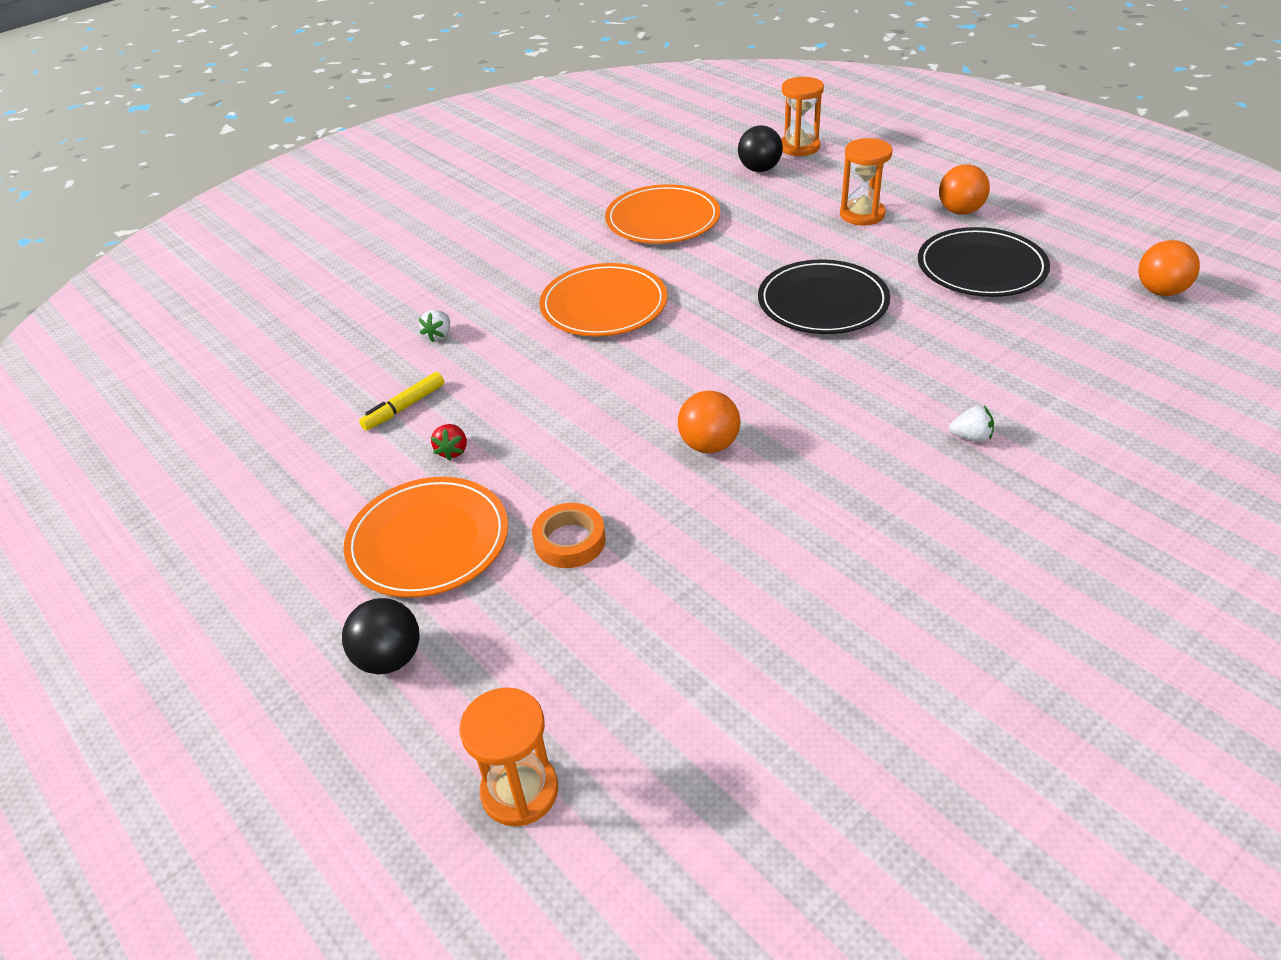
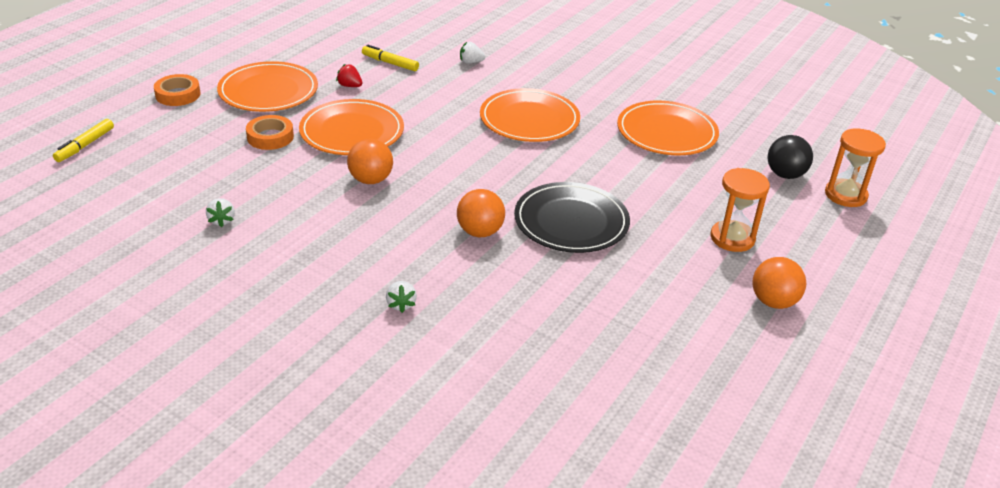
camera: 70 degrees right, 5 degrees down
black ball [342,598,420,674] -> orange tape [154,74,200,106]
red strawberry [431,424,467,461] -> red strawberry turned 45 degrees clockwise [336,64,362,87]
orange hourglass [460,687,558,827] -> yellow marker [53,119,114,162]
black plate [918,227,1050,297] -> none
orange ball [1138,240,1200,296] -> orange ball moved to [457,189,505,237]
none -> white strawberry [206,198,235,227]
none -> orange plate [299,99,404,155]

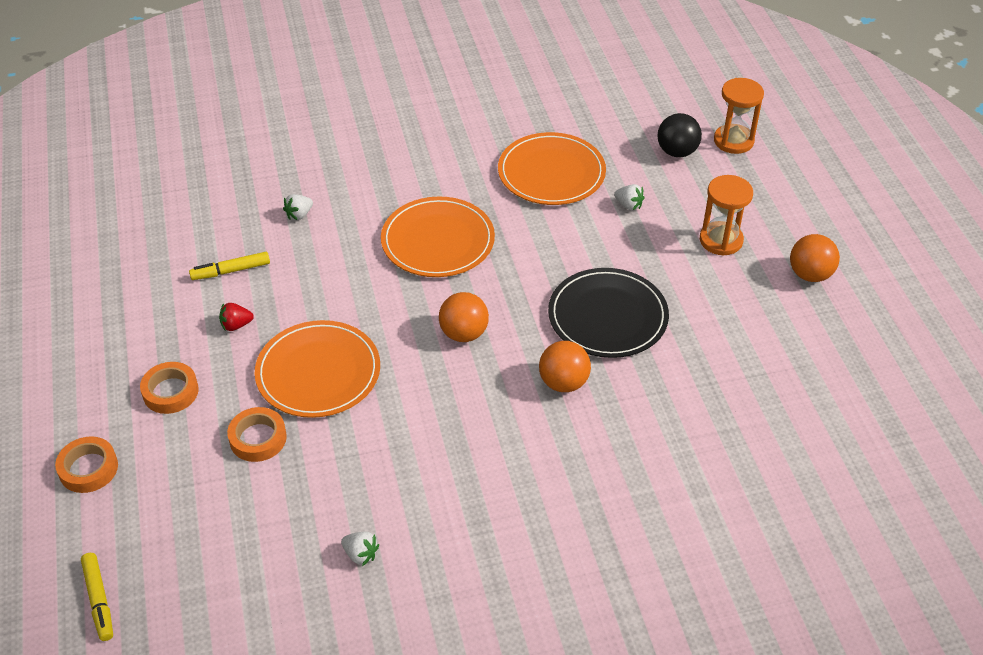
camera: 45 degrees left, 10 degrees up
orange plate [217,61,318,112] -> orange tape [140,362,199,414]
orange ball [347,139,393,184] -> orange ball moved to [439,292,489,342]
white strawberry [386,281,417,313] -> white strawberry moved to [614,184,645,210]

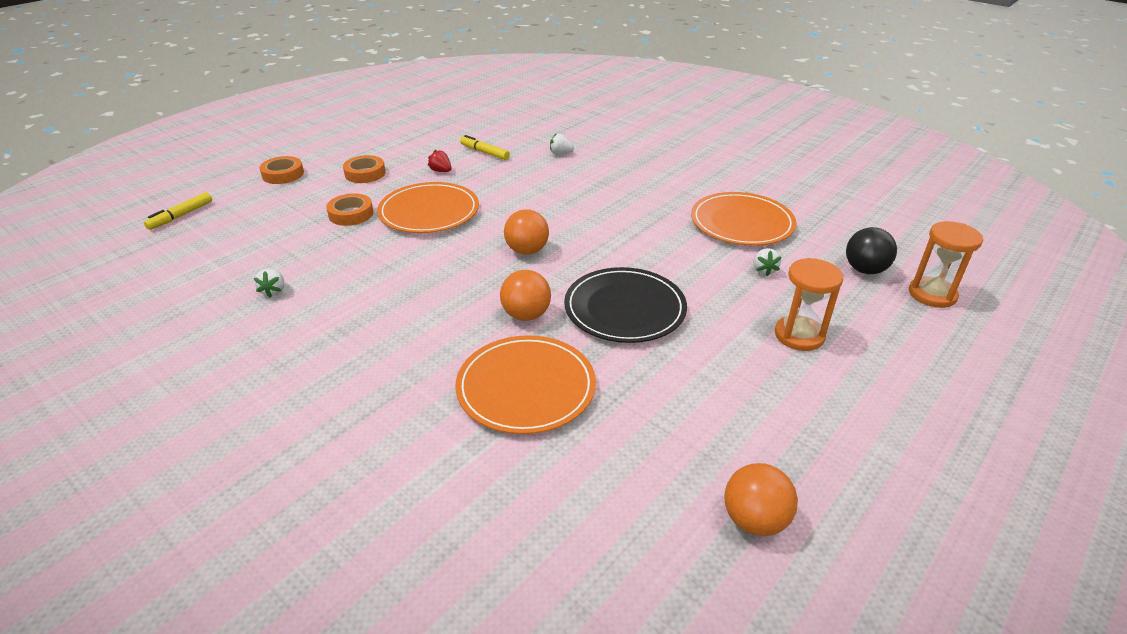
camera: 55 degrees right, 10 degrees down
orange plate [381,196,495,277] -> orange plate moved to [455,335,596,434]
orange ball [790,234,840,282] -> orange ball moved to [725,463,798,536]

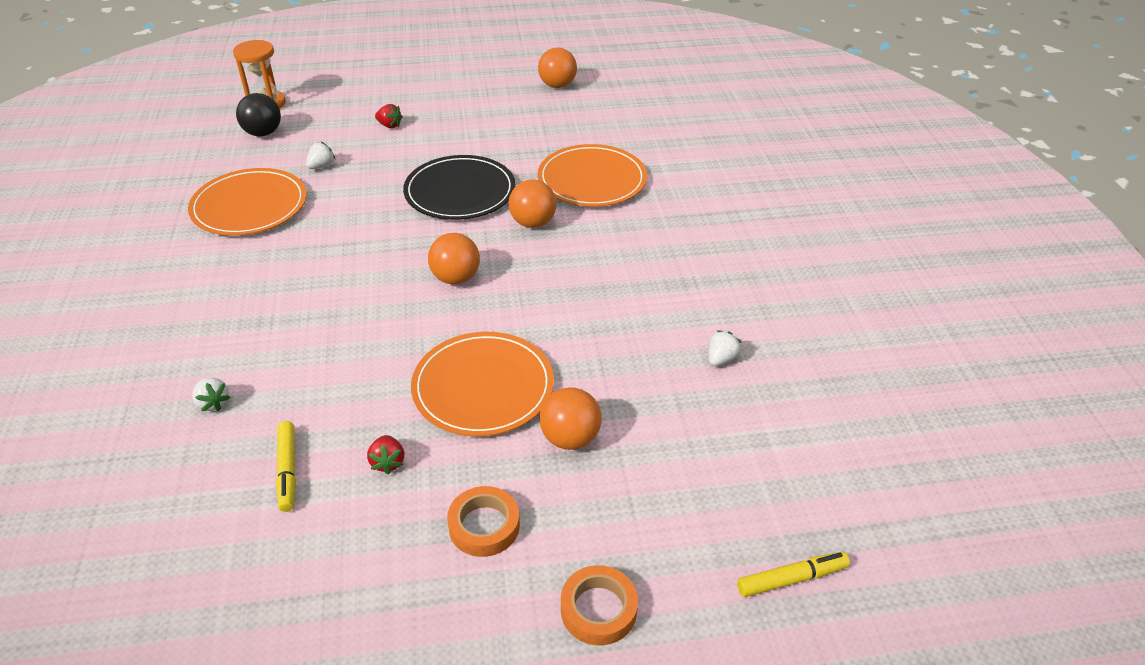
camera: 140 degrees left, 5 degrees up
orange tape [326,193,373,226] -> orange ball [539,387,602,450]
orange hourglass [775,258,843,351] -> red strawberry [375,104,403,128]

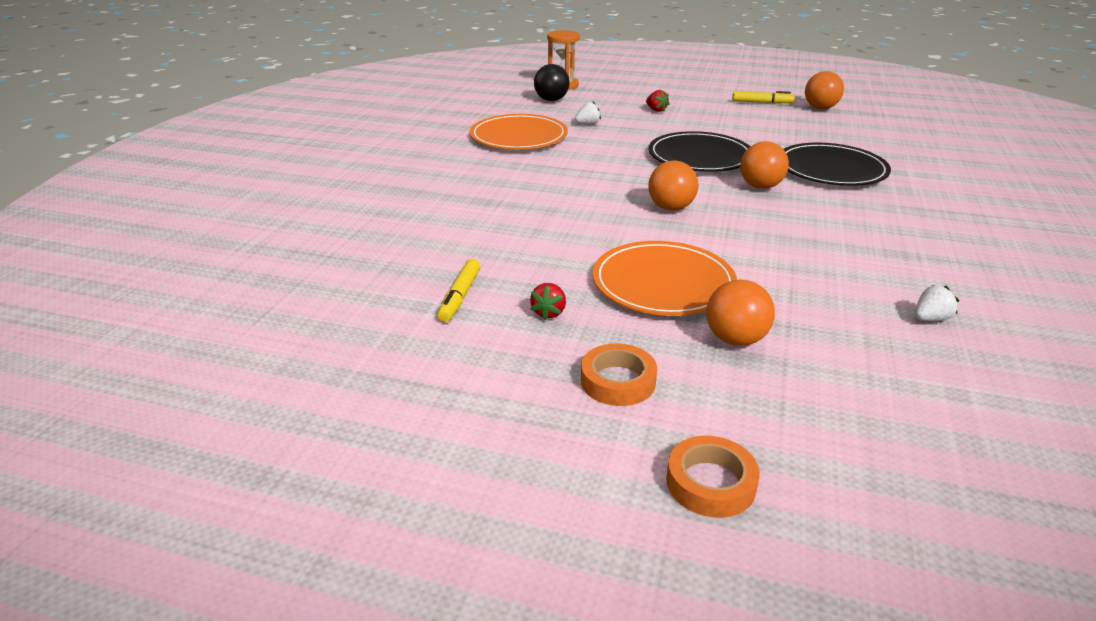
camera: 25 degrees right, 10 degrees down
white strawberry [192,378,230,411] -> none
orange plate [538,144,647,207] -> black plate [784,143,891,186]
yellow marker [737,552,850,597] -> yellow marker moved to [732,91,795,104]

